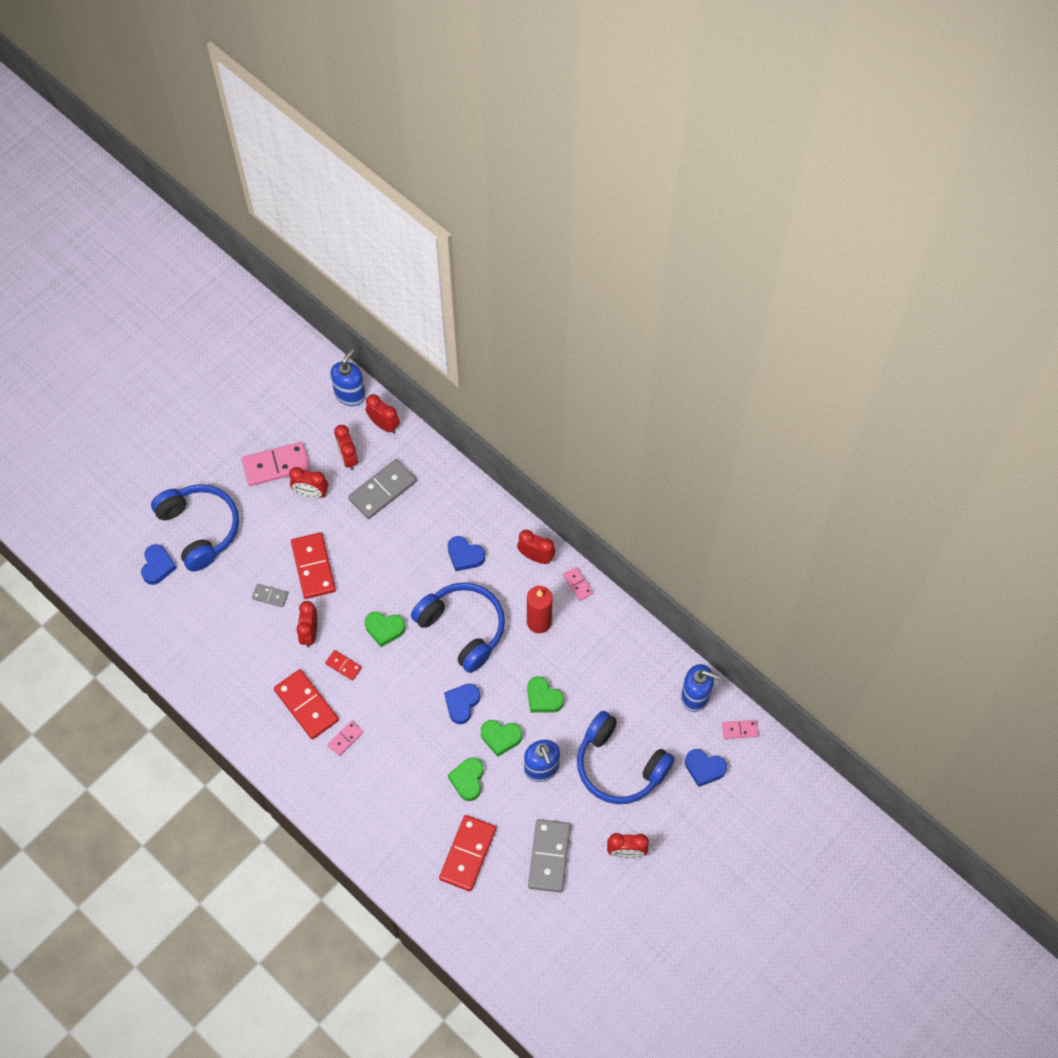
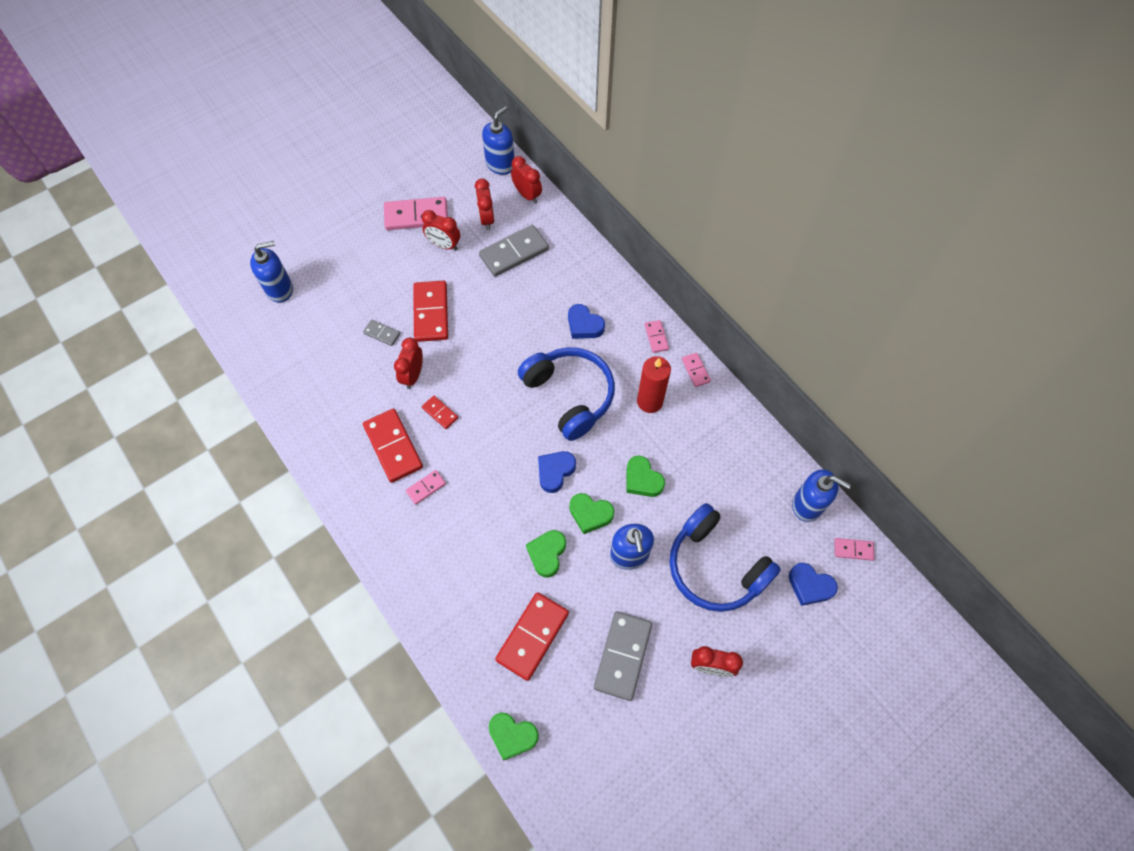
camera: 10 degrees right, 0 degrees up
blue heart [141,544,177,585] -> blue soap dispenser [250,241,293,303]
blue headphones [151,484,239,571] -> none
green heart [365,612,406,647] -> green heart moved to [489,713,539,760]
red clock [517,530,555,564] -> pink domino [645,320,669,353]

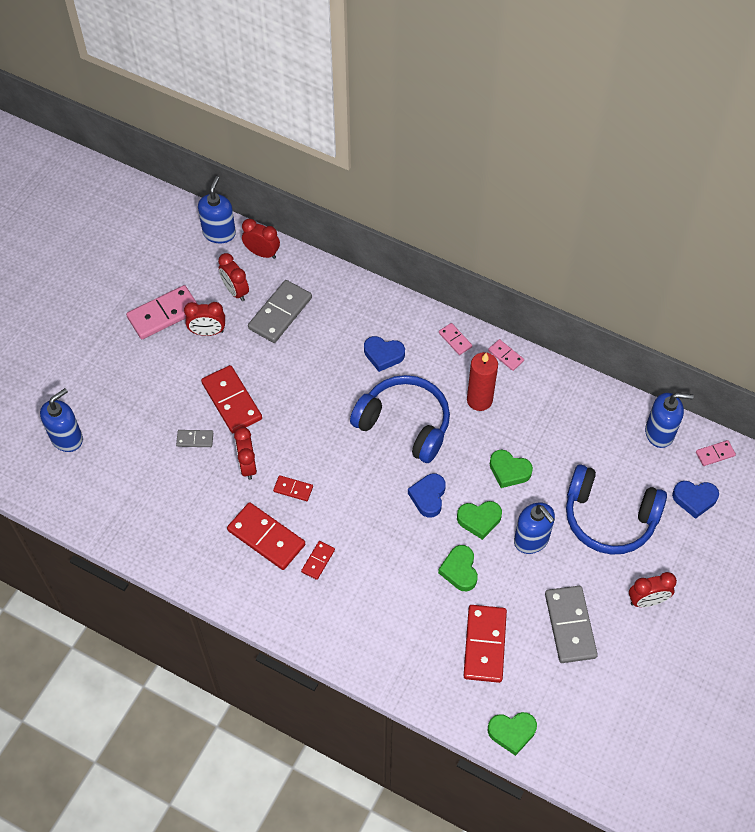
camera: 25 degrees left, 5 degrees down
pink domino [405,470,446,505] -> red domino [301,541,335,580]

